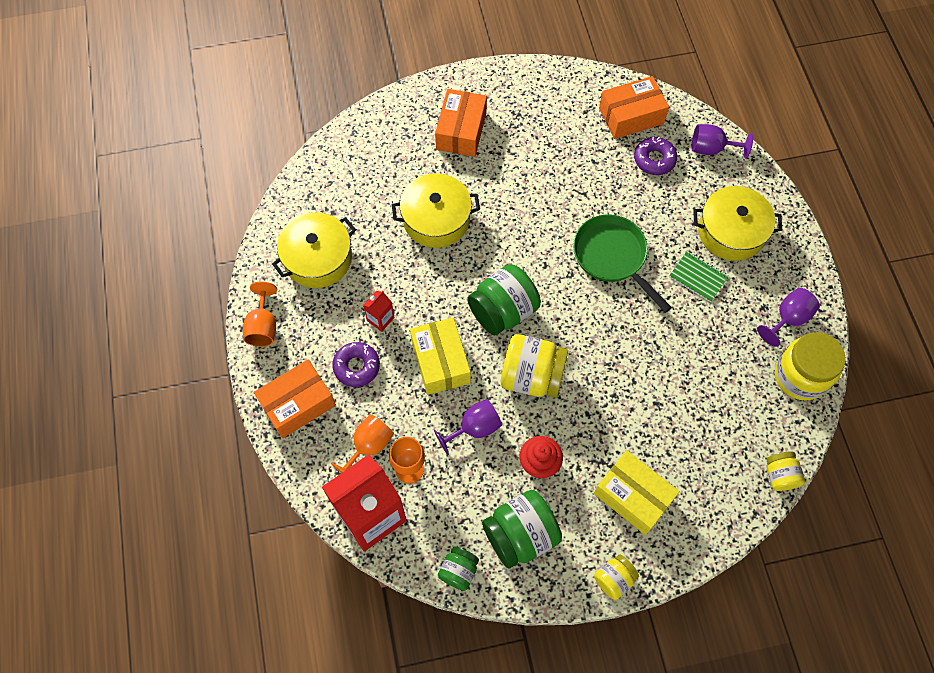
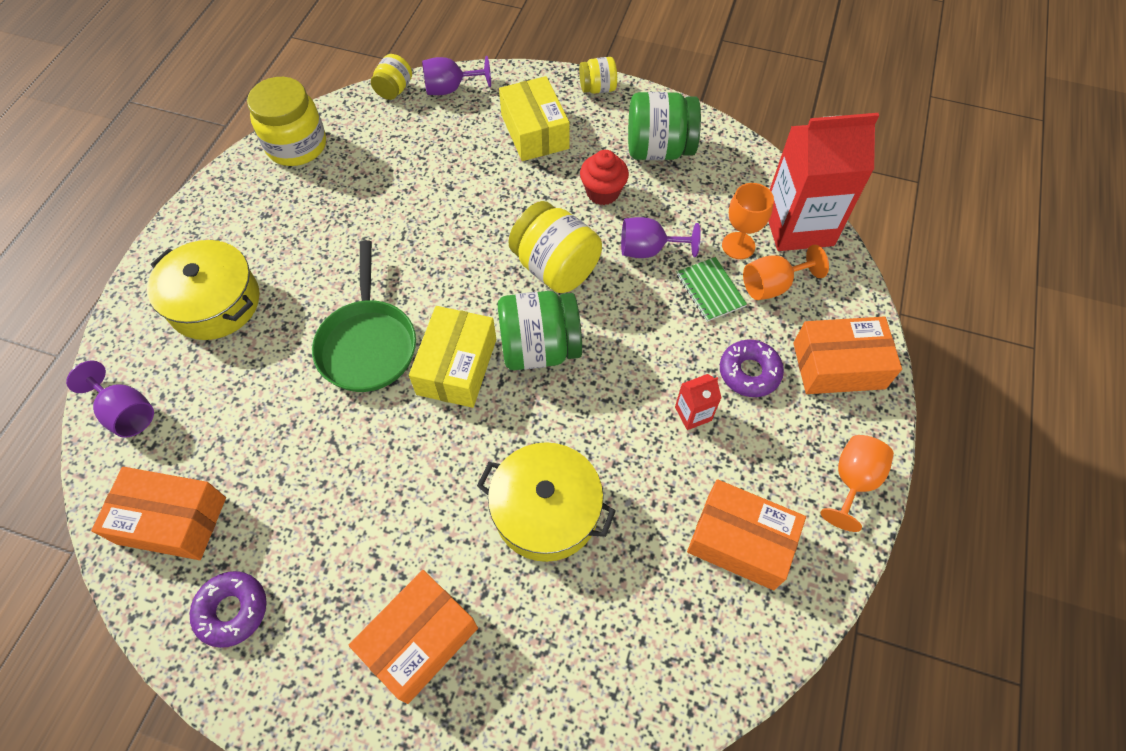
camera: 150 degrees left, 5 degrees down
yellow pot [272,212,356,288] -> orange box [687,479,806,590]
yellow box [410,317,471,395] -> yellow box moved to [409,306,496,408]
green jar [438,546,479,591] -> none
purple donut [634,137,677,175] -> purple donut moved to [190,571,267,648]
green notebook [669,251,729,302] -> green notebook moved to [677,257,747,322]
purple goblet [757,288,820,347] -> purple goblet moved to [422,56,491,95]

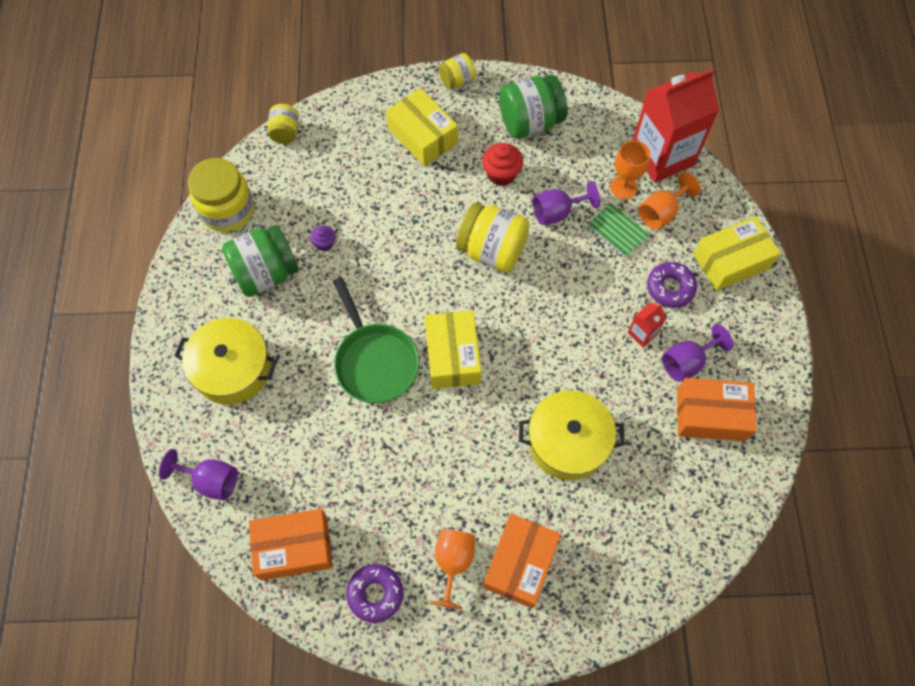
camera: 20 degrees left, 5 degrees up
purple goblet [422,56,491,95] -> purple goblet moved to [662,324,733,382]
green jar [498,291,582,370] -> green jar moved to [222,225,299,297]
orange box [793,316,902,394] -> yellow box [693,216,781,291]
orange goblet [820,435,894,532] -> orange goblet moved to [429,529,475,609]
none -> purple cupcake [310,226,335,251]

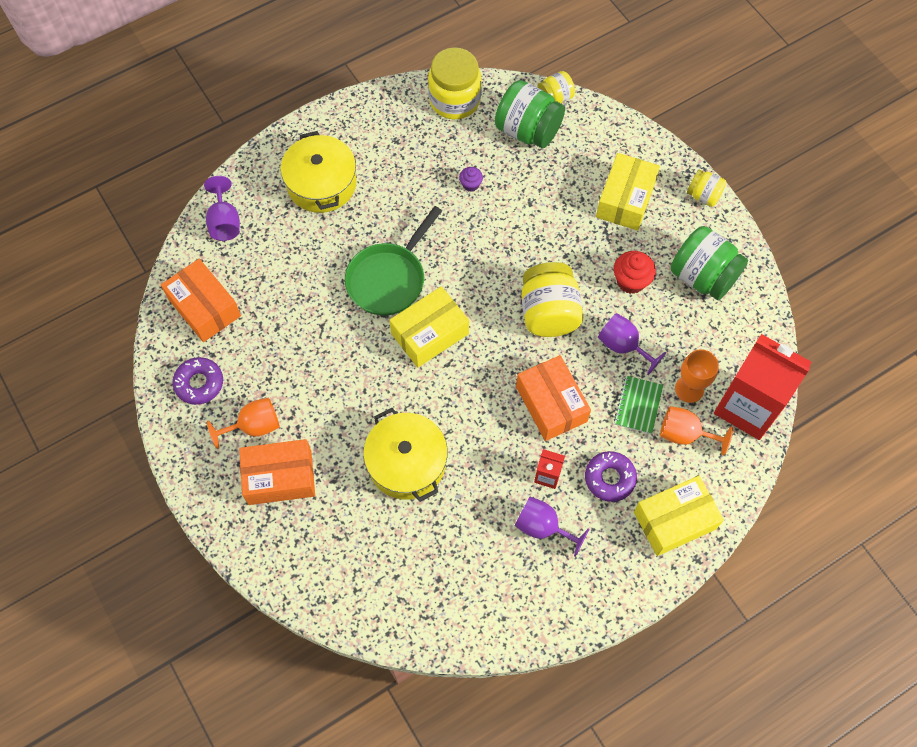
camera: 60 degrees right, 0 degrees up
green jar [222,225,299,297] -> green jar moved to [495,80,565,148]
orange box [677,378,757,441] -> orange box moved to [516,355,591,441]
yellow box [693,216,781,291] -> yellow box turned 60 degrees counterclockwise [634,476,724,556]

